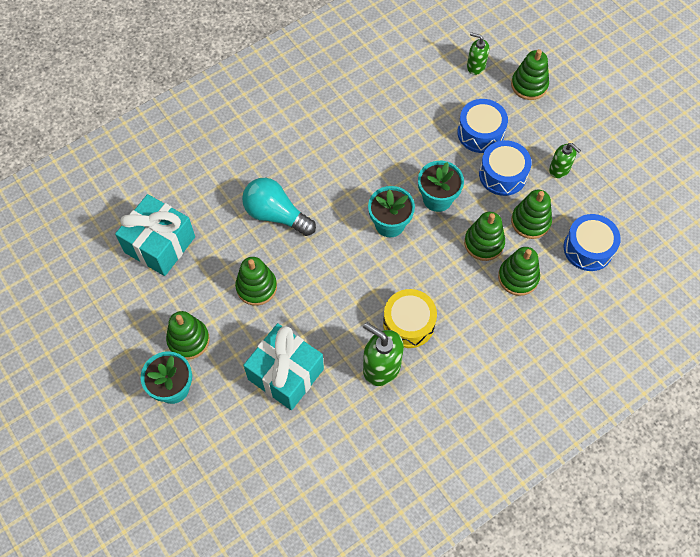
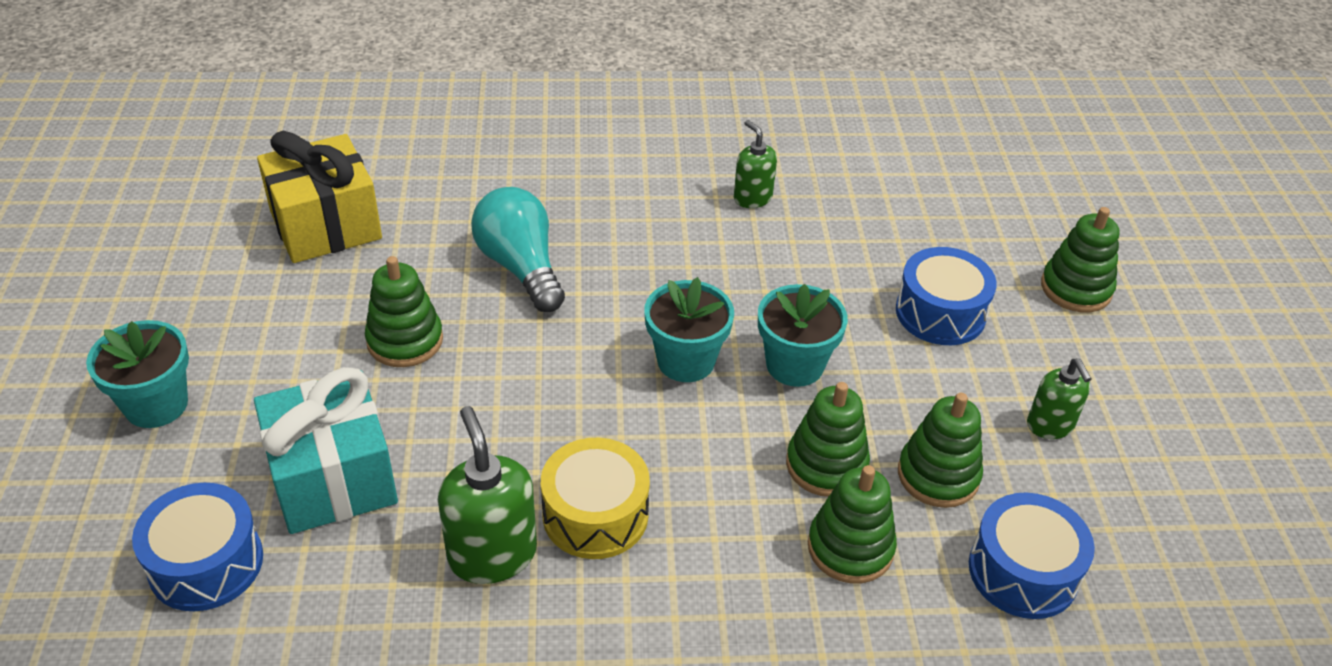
camera: 30 degrees right, 20 degrees down
turquoise gift [115,194,195,276] -> yellow gift [257,130,382,263]
green stacking toy [166,311,210,360] -> none
green soap dispenser [467,32,489,75] -> green soap dispenser moved to [734,120,777,208]
blue drum [479,140,531,196] -> blue drum moved to [132,483,263,611]

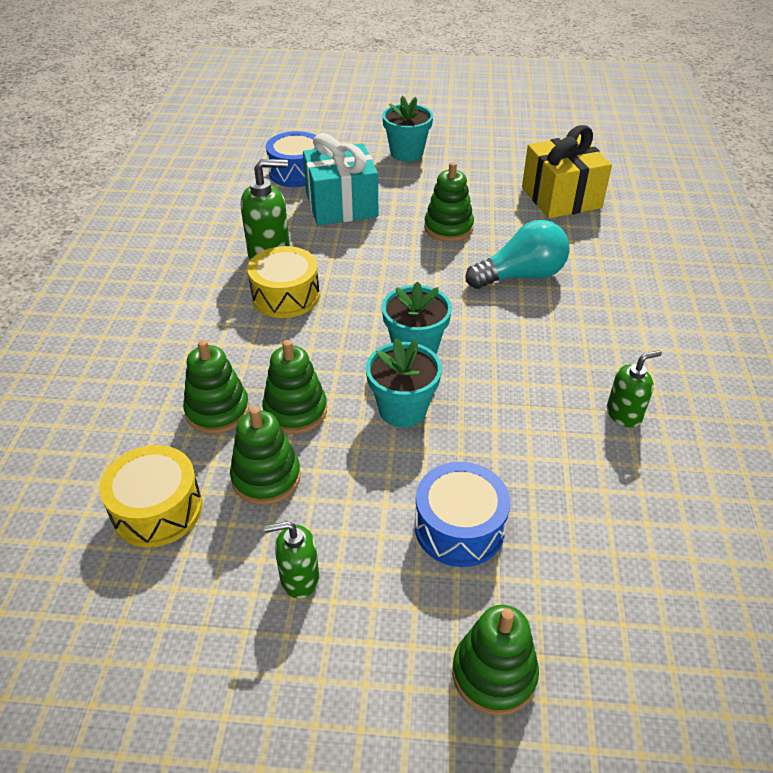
camera: 100 degrees right, 0 degrees up
blue drum [969,492,1095,619] -> yellow drum [99,445,202,548]

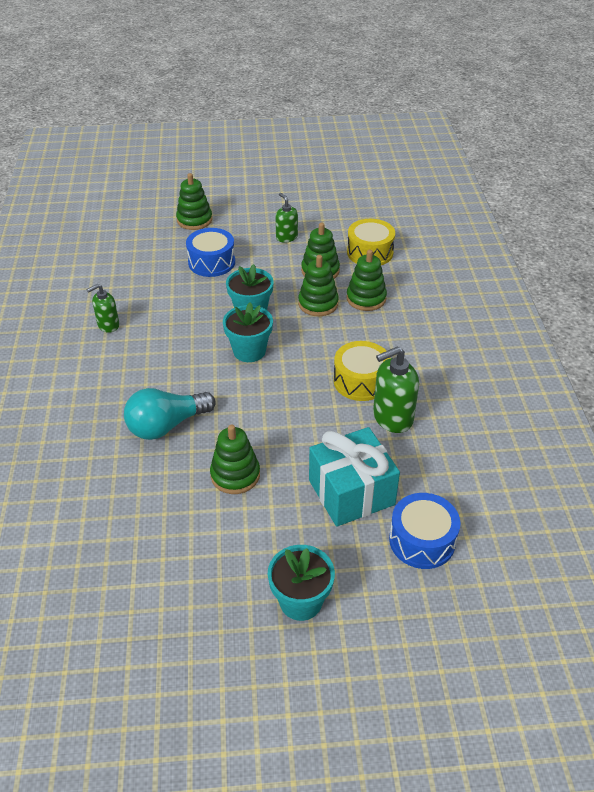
camera: 170 degrees right, 0 degrees up
green soap dispenser [264,521,319,599] -> green soap dispenser turned 105 degrees counterclockwise [276,193,298,243]
yellow gift [522,125,612,218] -> none

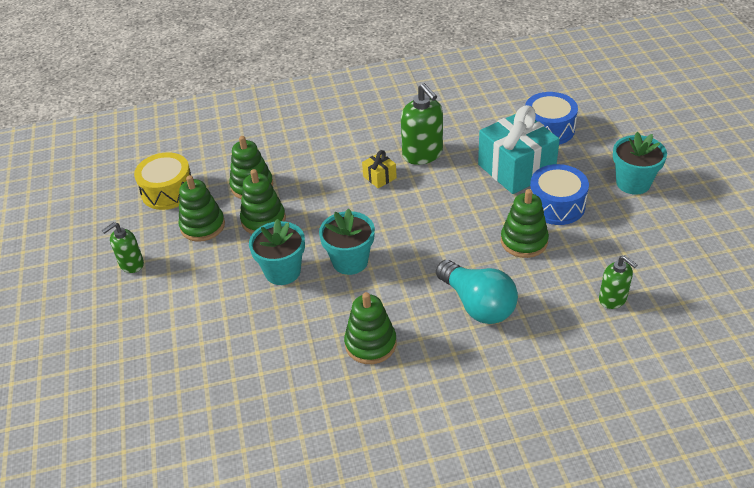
camera: 95 degrees left, 0 degrees up
green soap dispenser [87,284,119,333] -> green soap dispenser moved to [599,255,637,309]
green stacking toy [176,173,212,230] -> green stacking toy moved to [344,292,397,364]
blue drum [186,228,235,277] -> blue drum moved to [530,164,589,225]
yellow drum [333,341,391,401] -> yellow gift [362,150,397,188]

